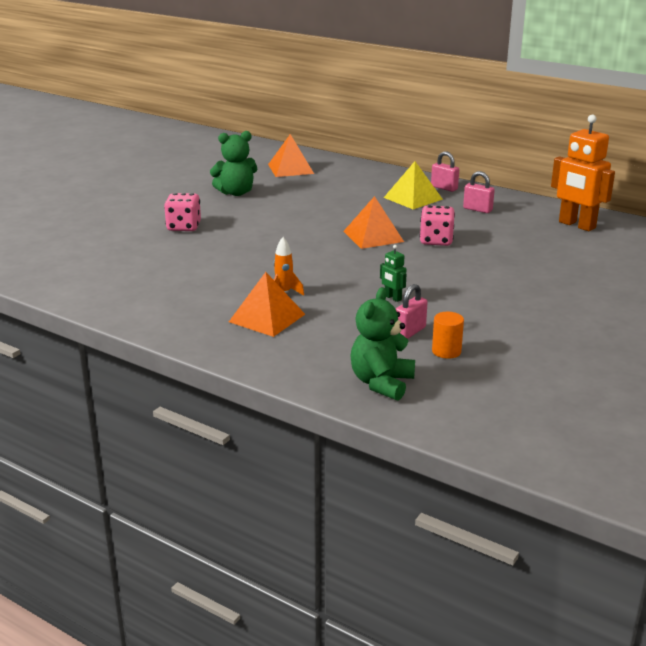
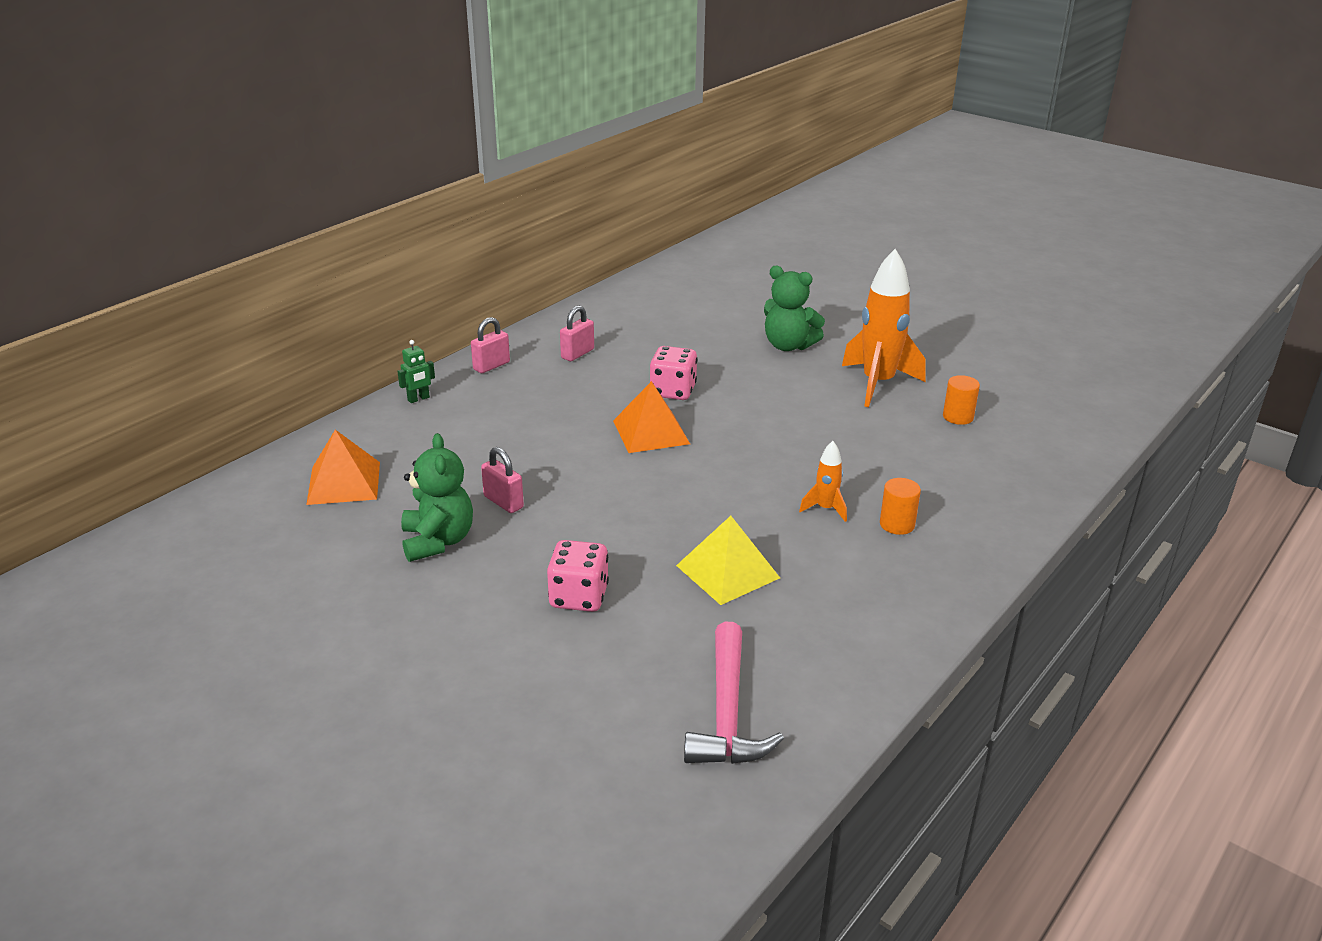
camera: 85 degrees left, 5 degrees up
orange pyramid [229,272,305,337] -> orange cylinder [880,478,921,535]
green teddy bear [350,287,415,401] -> green teddy bear moved to [764,266,825,351]
green robot [380,245,406,302] -> green robot moved to [397,340,435,403]
yellow pyramid [384,161,443,209] -> yellow pyramid moved to [676,516,780,605]
pink padlock [396,284,428,339] -> pink padlock moved to [481,447,524,513]
orange robot [551,115,615,231] -> none
none -> pink hammer [684,622,784,764]
none -> orange rocket [842,249,926,407]

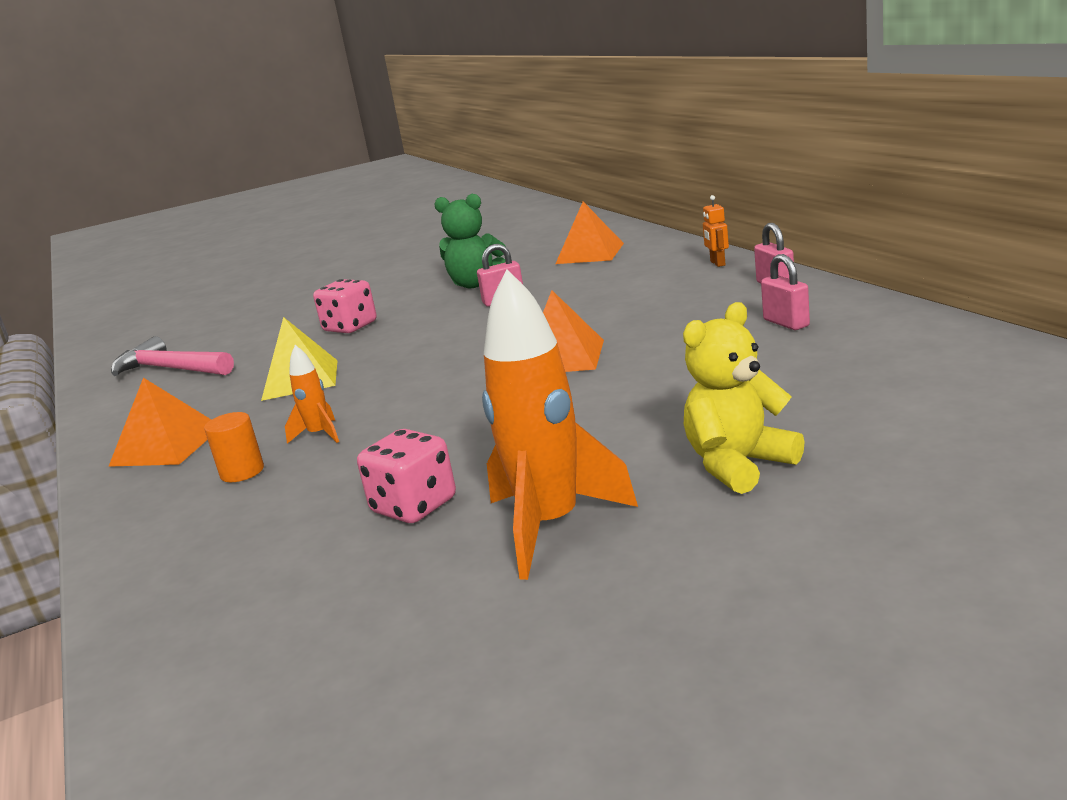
camera: 120 degrees right, 10 degrees down
green robot [397,340,435,403] -> orange robot [703,195,729,267]
pink dice [650,346,697,400] -> pink dice moved to [357,429,456,523]
green teddy bear [764,266,825,351] -> yellow teddy bear [683,302,805,494]
orange cylinder [943,375,980,425] -> none
none -> orange pyramid [108,378,211,467]

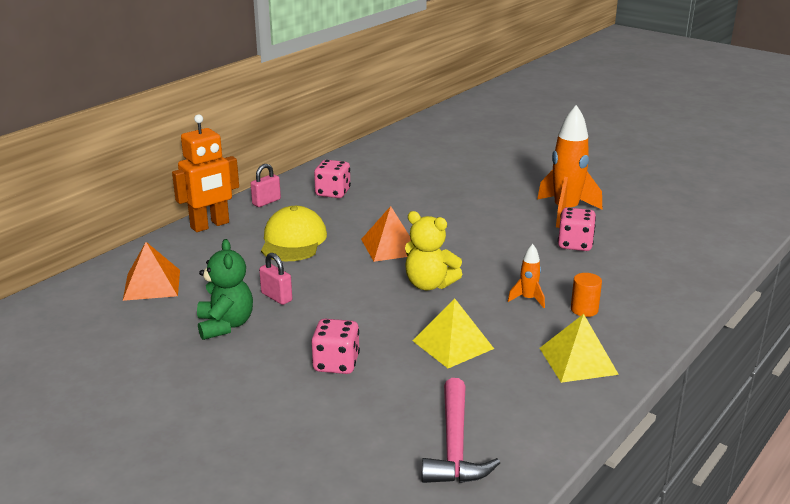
camera: 120 degrees left, 5 degrees up
orange pyramid [108,378,211,467] -> yellow pyramid [540,314,619,383]
yellow teddy bear [683,302,805,494] -> yellow teddy bear moved to [405,211,463,290]
orange robot [703,195,729,267] -> orange robot [172,114,239,232], size x2.28
pink padlock [761,254,810,330] -> pink dice [314,160,351,198]
none -> yellow cap [261,206,327,261]

